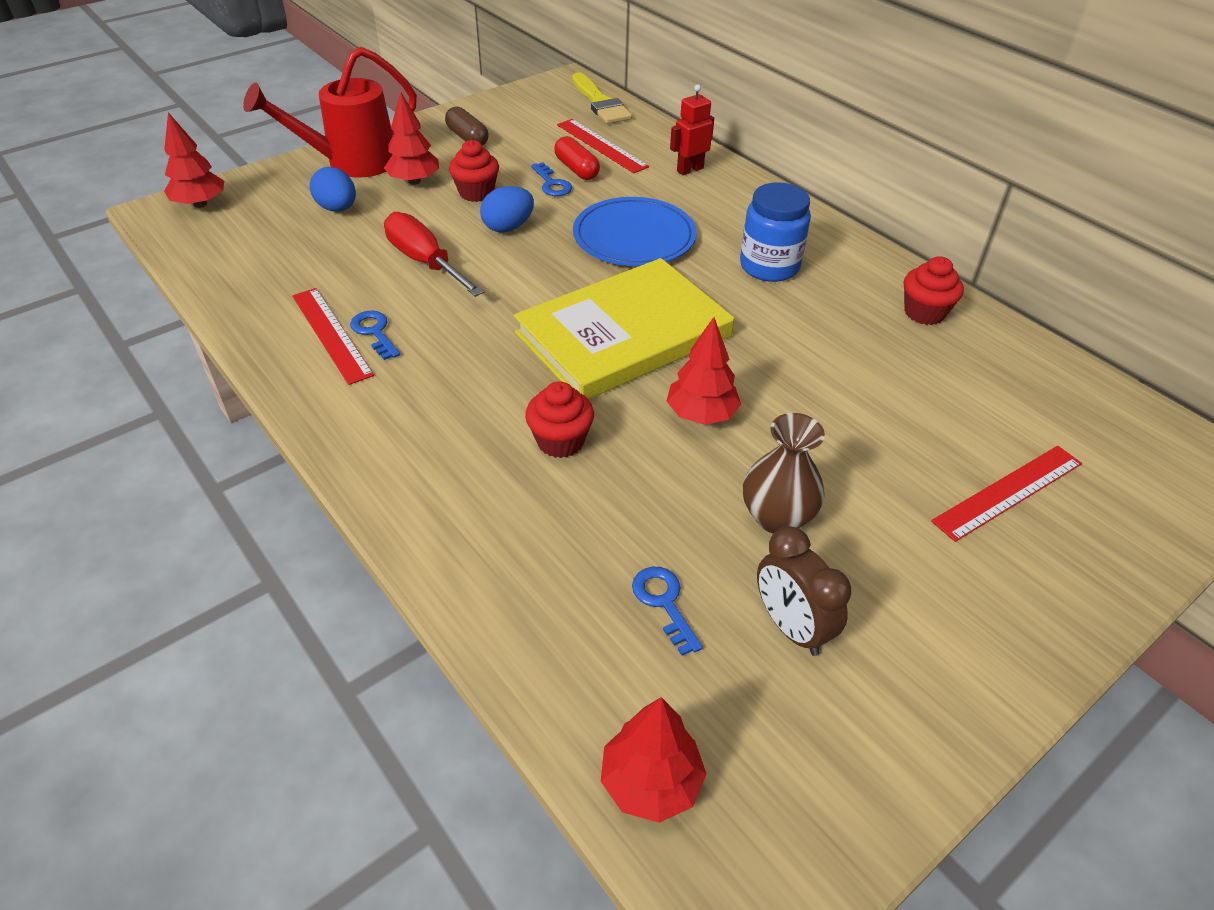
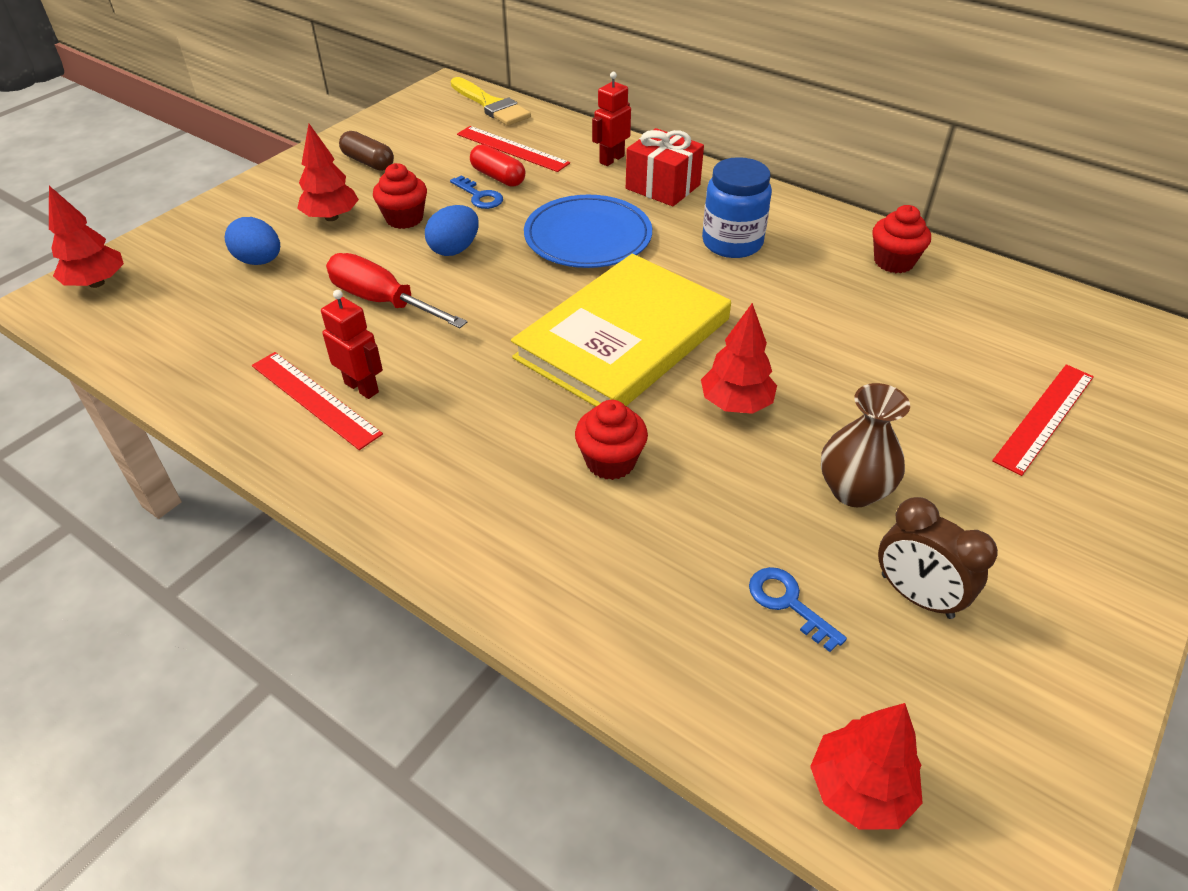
camera: 15 degrees left, 0 degrees up
red watering can [243,47,417,178] -> none
blue key [350,311,400,360] -> red robot [321,290,383,399]
none -> red gift [626,128,704,207]

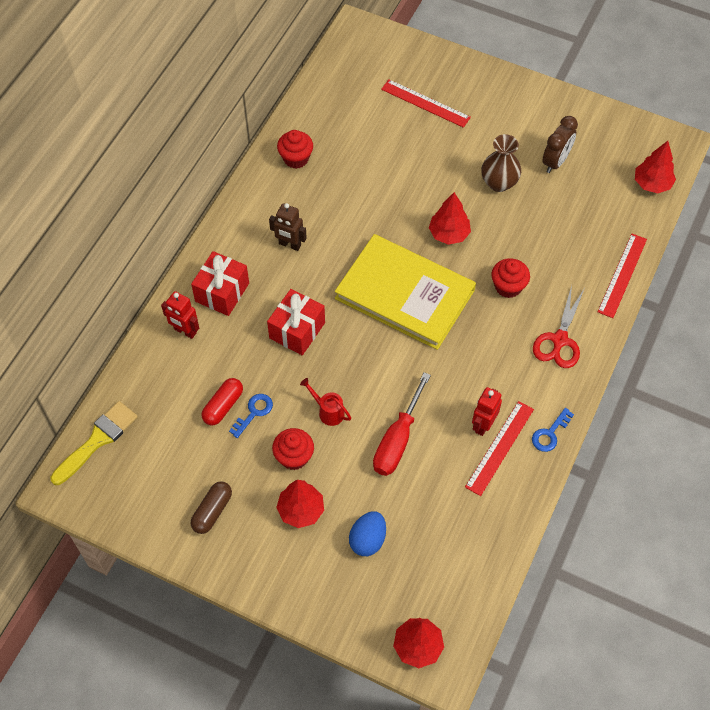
camera: 100 degrees left, 15 degrees up
blue egg [425,205,479,256] -> red watering can [300,378,351,426]
red ruler [457,126,570,172] -> red ruler moved to [598,234,647,318]
blue plate [524,195,652,268] -> red gift [267,289,325,355]
blue jar [702,157,772,258] -> brown robot [269,203,307,251]
blue key [749,567,847,652] -> blue key moved to [532,408,574,452]
none -> red scissors [533,285,584,368]

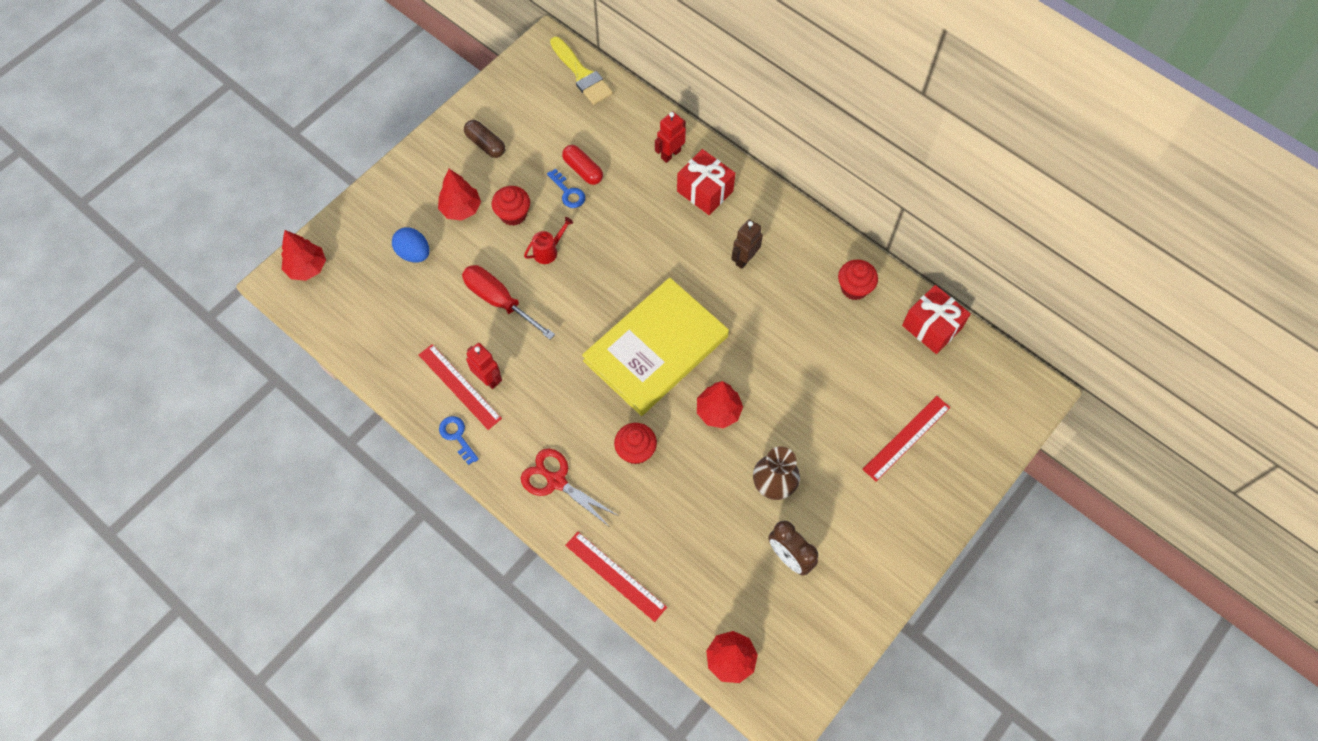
camera: 105 degrees right, 5 degrees up
red gift [267,289,325,355] -> red gift moved to [902,285,971,354]

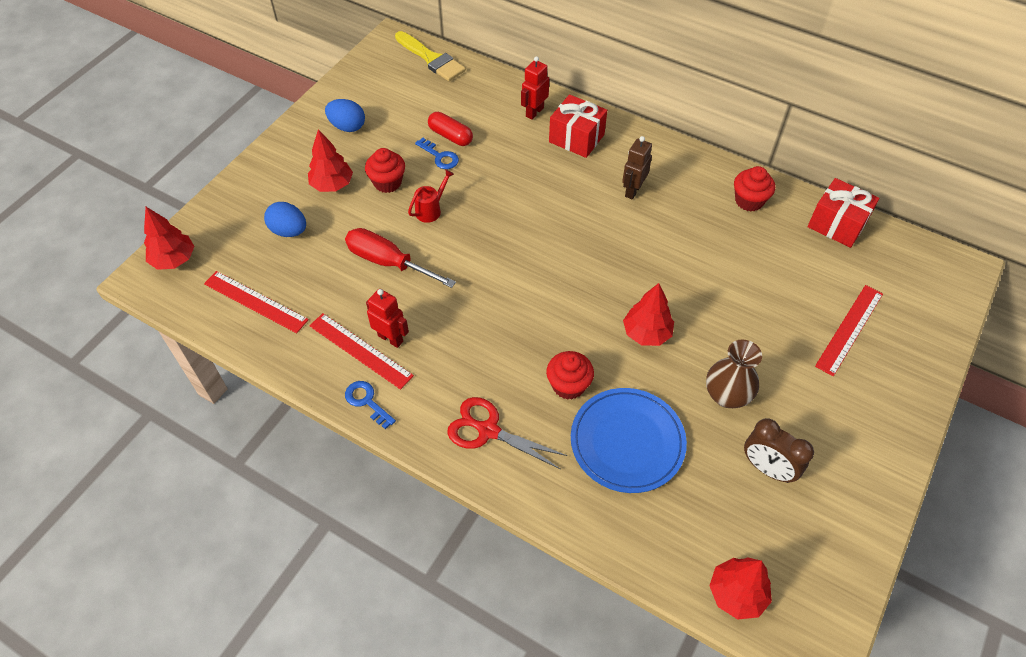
camera: 10 degrees left, 10 degrees down
brown capsule [464,120,505,158] -> blue egg [325,99,365,132]
red ruler [565,532,667,622] -> red ruler moved to [204,271,309,333]
yellow book [582,277,729,416] -> none
none -> blue plate [571,388,687,493]

